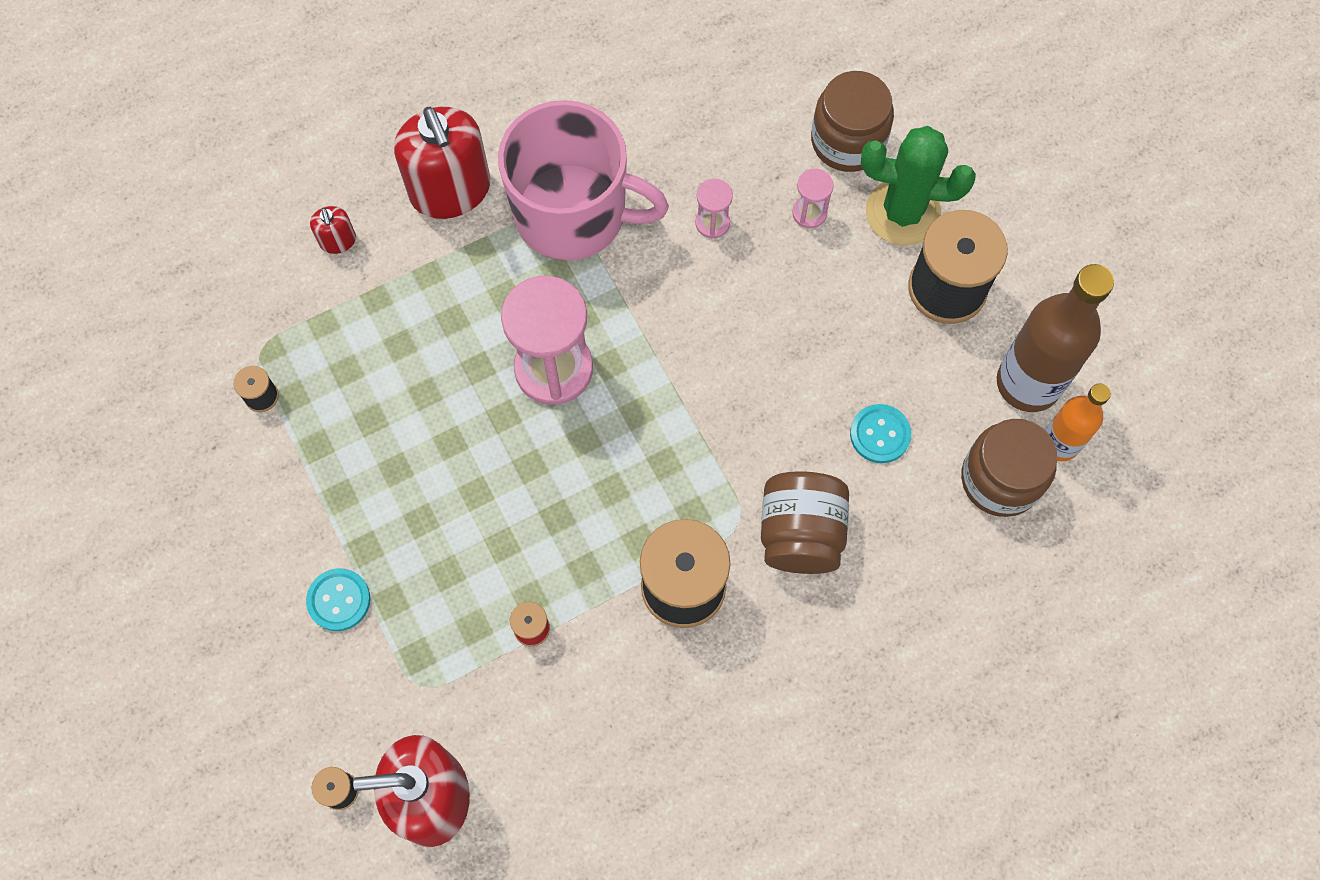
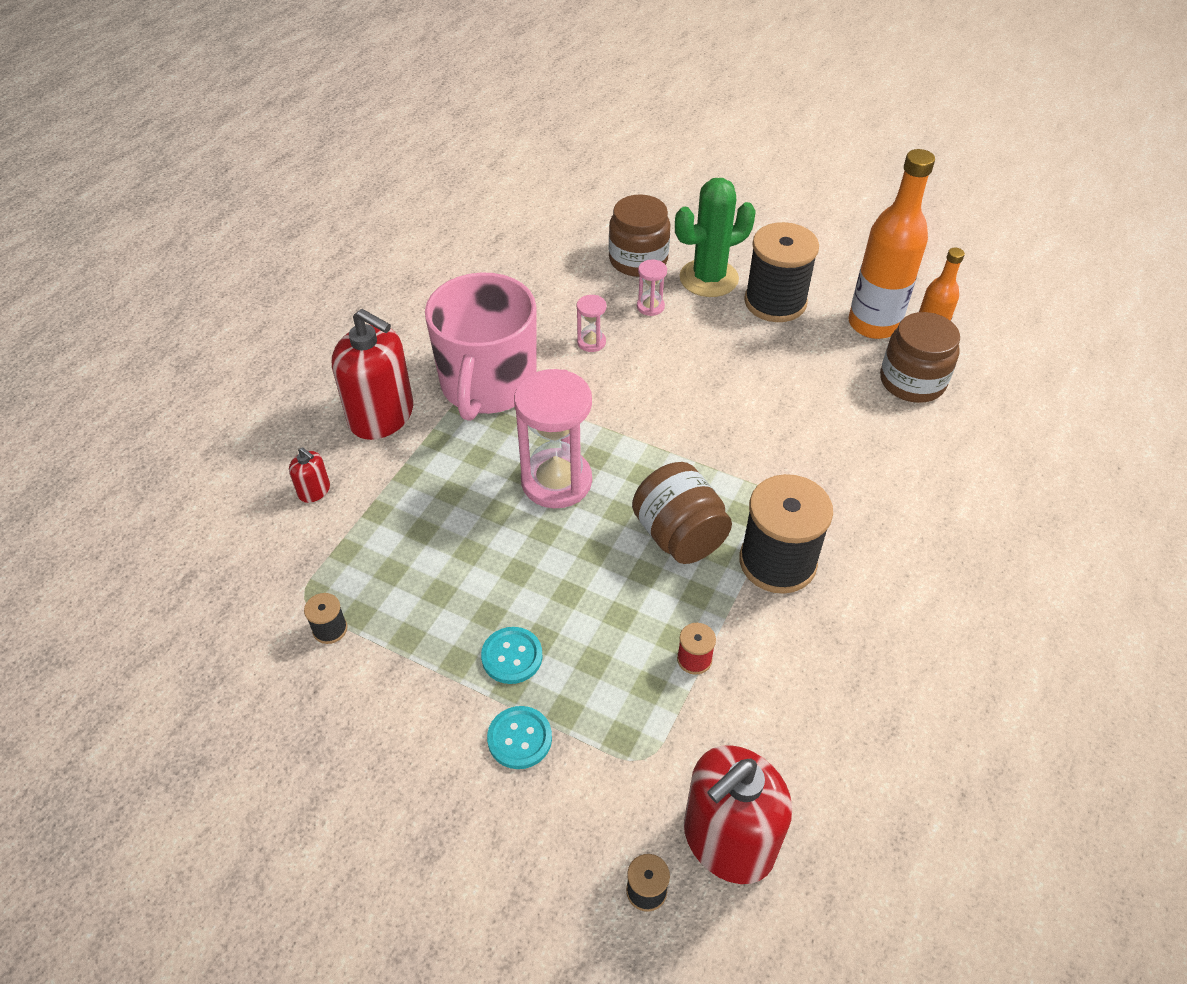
camera: 35 degrees left, 20 degrees down
pink mug [498,100,669,261] -> pink mug turned 120 degrees clockwise [425,272,537,421]
brown jar [761,471,849,574] -> brown jar moved to [632,462,732,564]
turquoise button [850,404,911,463] -> turquoise button moved to [481,627,543,684]
brown bottle [997,264,1114,412] -> orange bottle [849,149,935,339]

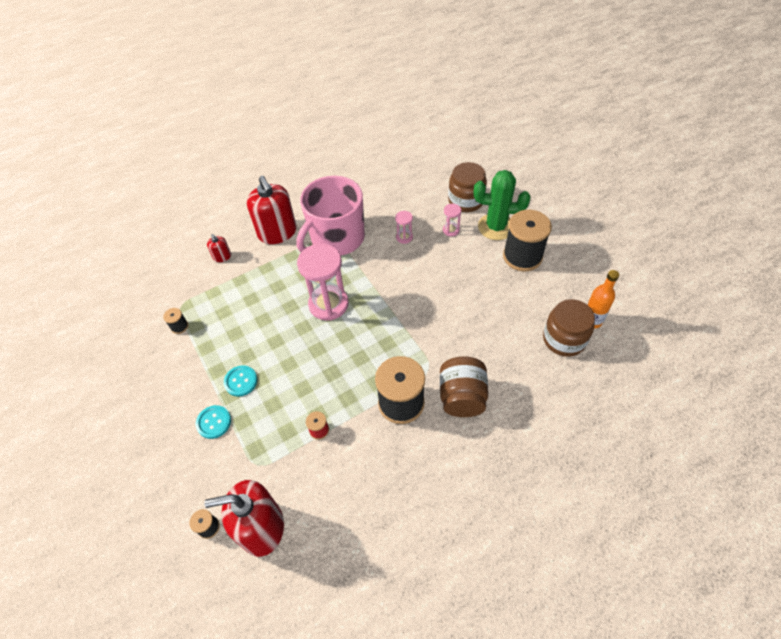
camera: 35 degrees right, 5 degrees up
brown jar [632,462,732,564] -> brown jar moved to [440,356,488,417]
orange bottle [849,149,935,339] -> none

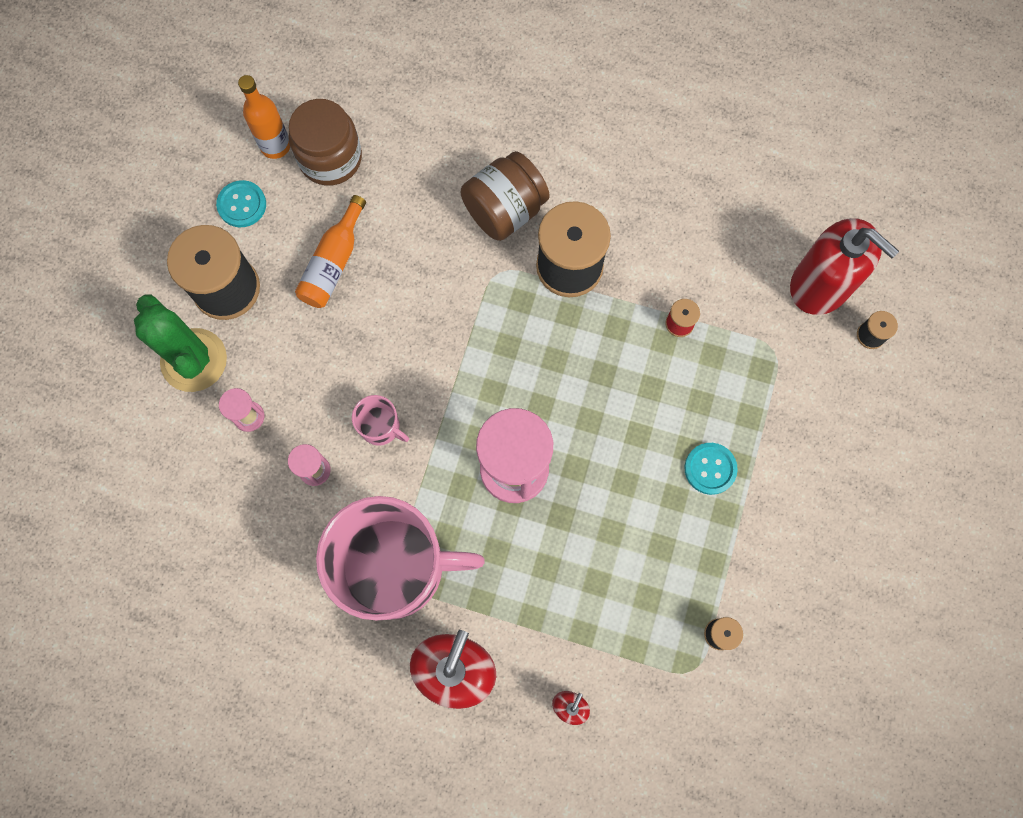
camera: 135 degrees left, 20 degrees up
turquoise button [196,405,231,439] -> turquoise button moved to [216,180,266,227]
brown jar [448,162,487,212] -> none
none -> orange bottle [295,195,366,308]
none -> pink mug [352,395,409,445]

